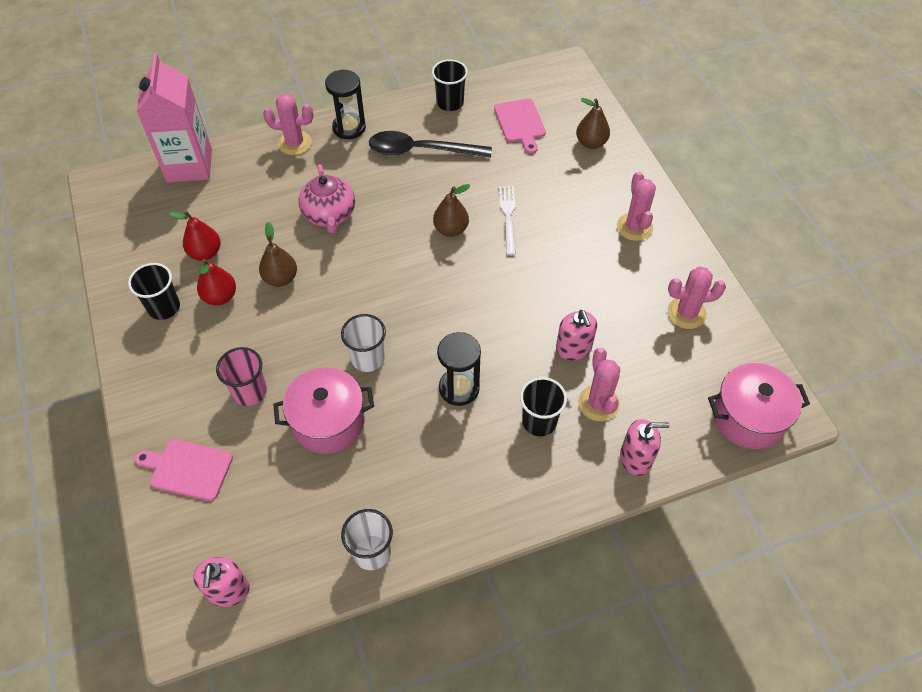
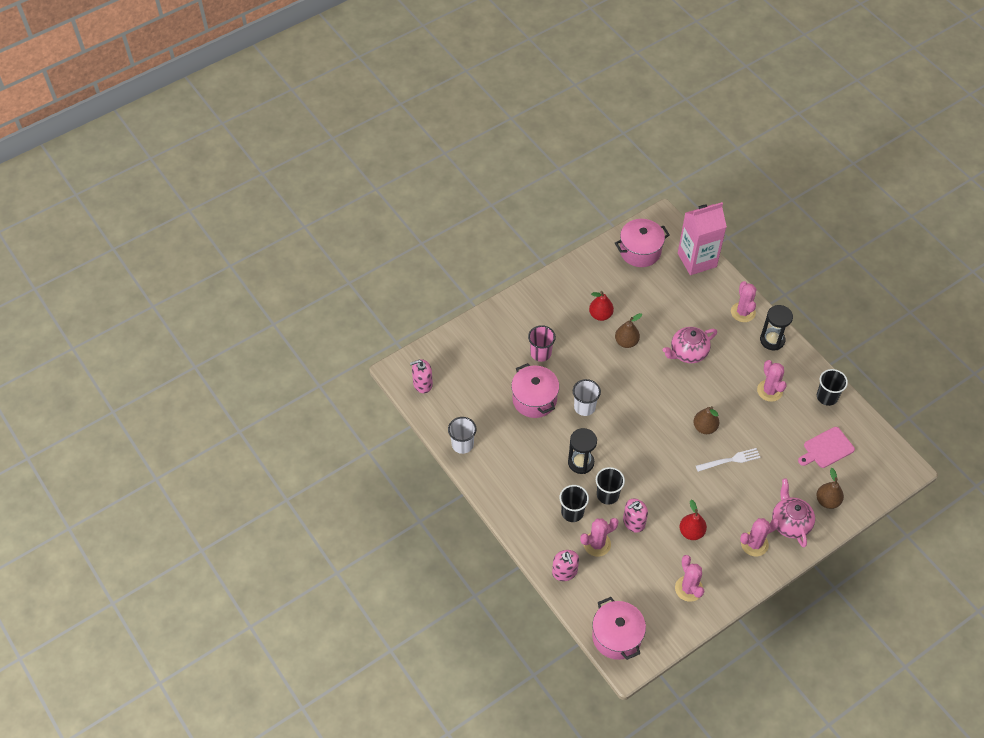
camera: 75 degrees right, 0 degrees up
black cup [128,263,180,320] -> black cup moved to [596,467,625,505]
pink cutting board [134,439,233,501] -> none
red pear [168,211,221,261] -> red pear moved to [679,500,707,540]
black spoon [369,131,492,158] -> pink cactus [757,360,787,402]
none -> pink pot [615,219,670,267]
none -> pink teapot [772,478,815,548]

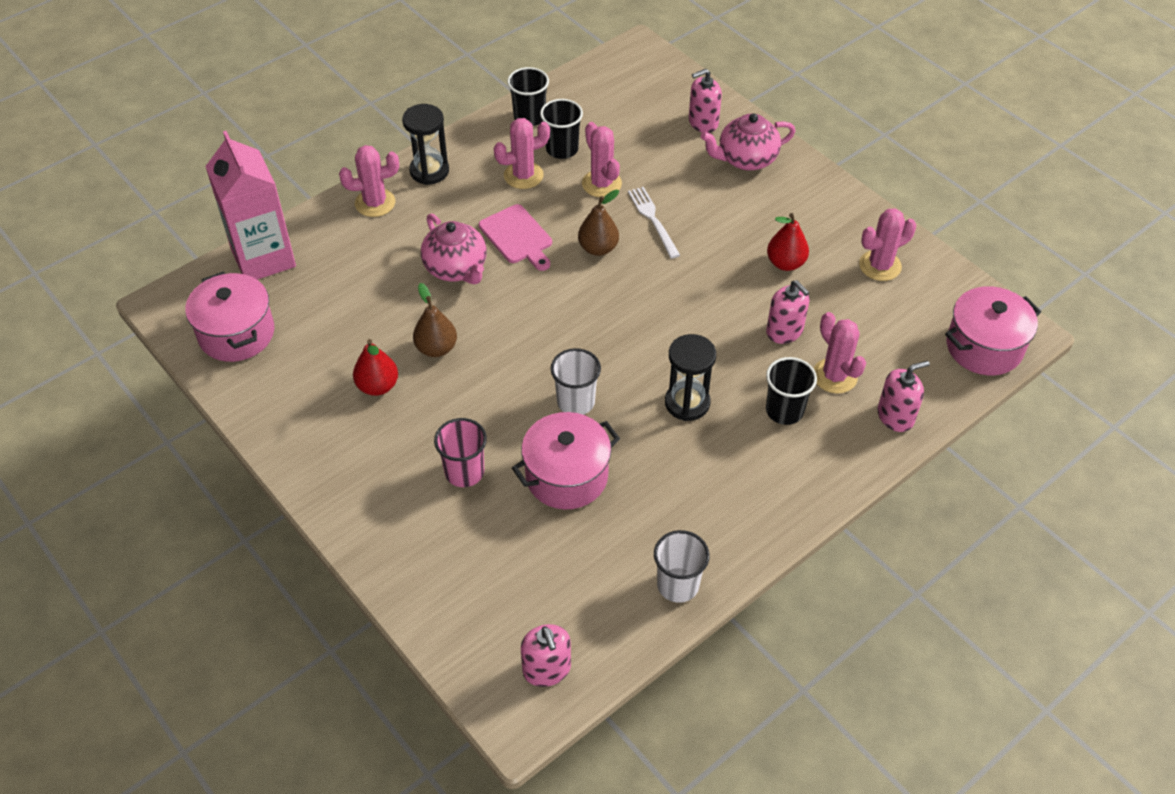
camera: 95 degrees left, 5 degrees down
black cup [596,467,625,505] -> black cup moved to [540,99,583,159]
pink cactus [740,518,780,556] -> pink cactus moved to [582,122,622,197]
pink cutting board [798,427,855,468] -> pink cutting board moved to [479,204,552,271]
brown pear [816,468,844,509] -> pink soap dispenser [689,69,722,133]

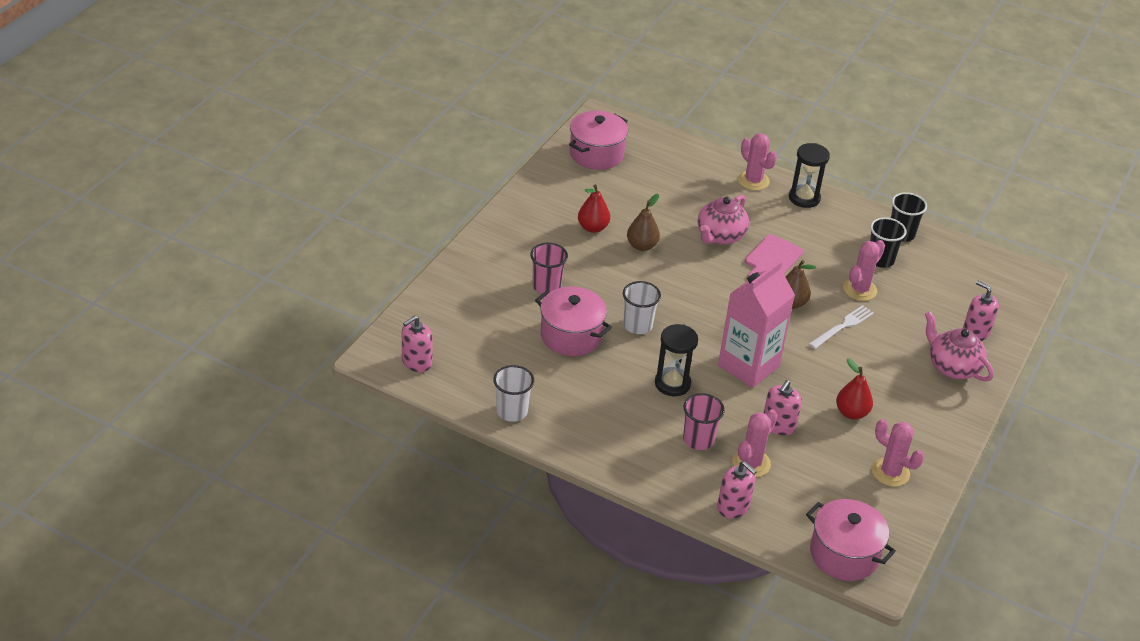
camera: 65 degrees right, 10 degrees down
pink carton [205,131,296,280] -> pink carton moved to [718,261,795,388]
pink cactus [494,118,550,189] -> none
black cup [766,357,817,425] -> pink cup [683,393,725,450]

